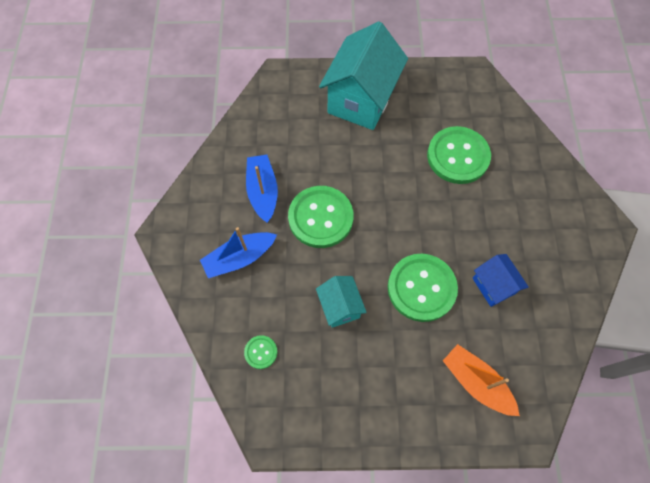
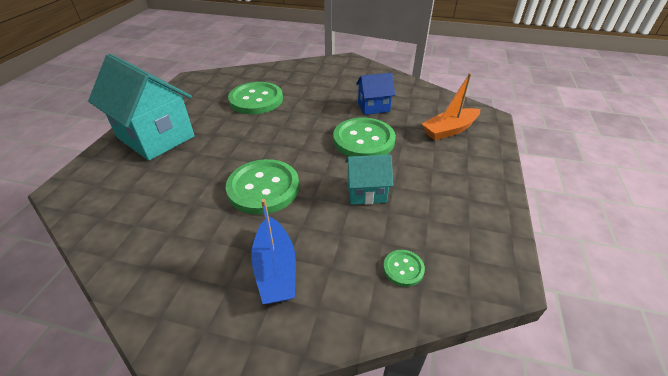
camera: 75 degrees left, 25 degrees down
blue boat [246,155,278,223] -> none

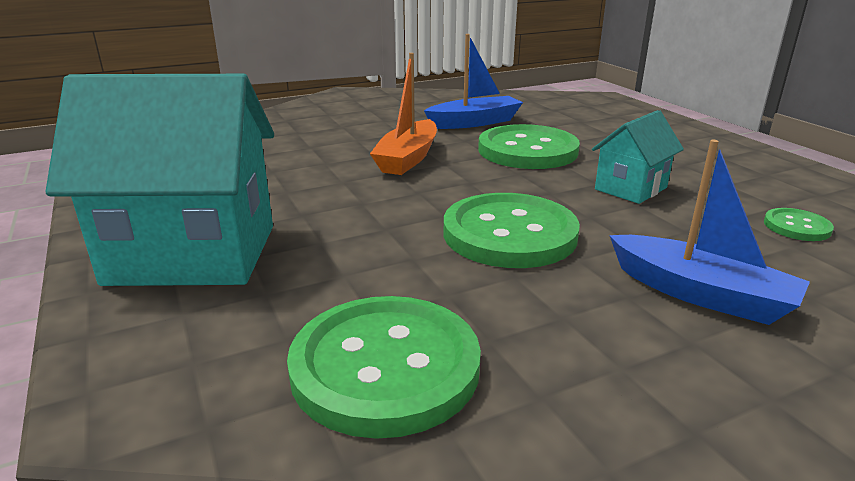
camera: 40 degrees left, 15 degrees down
green button [228,82,283,114] -> green button moved to [287,296,481,439]
blue house [356,73,395,115] -> blue boat [424,34,523,129]
orange boat [422,73,480,140] -> orange boat moved to [370,53,437,175]

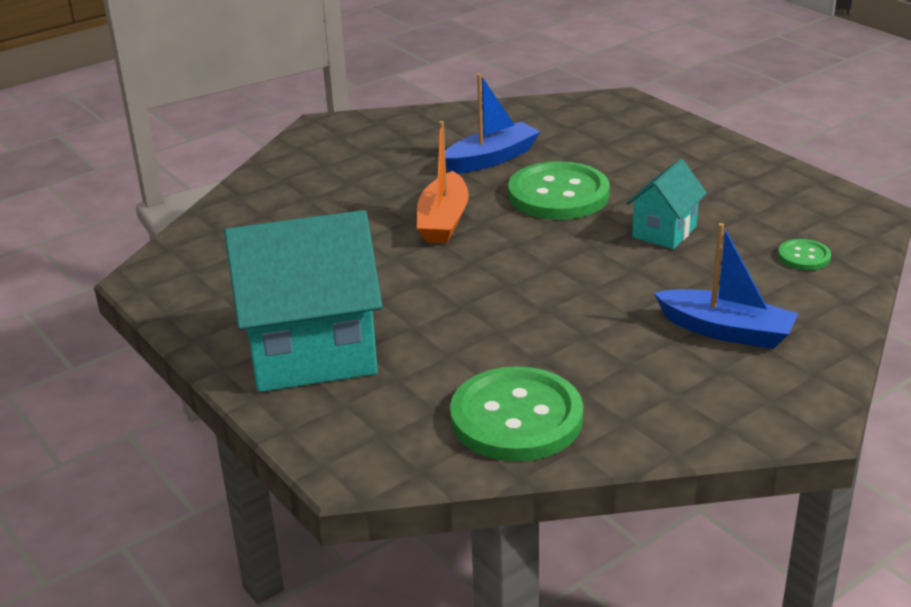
camera: 10 degrees left, 5 degrees up
green button [443,193,580,268] -> none

